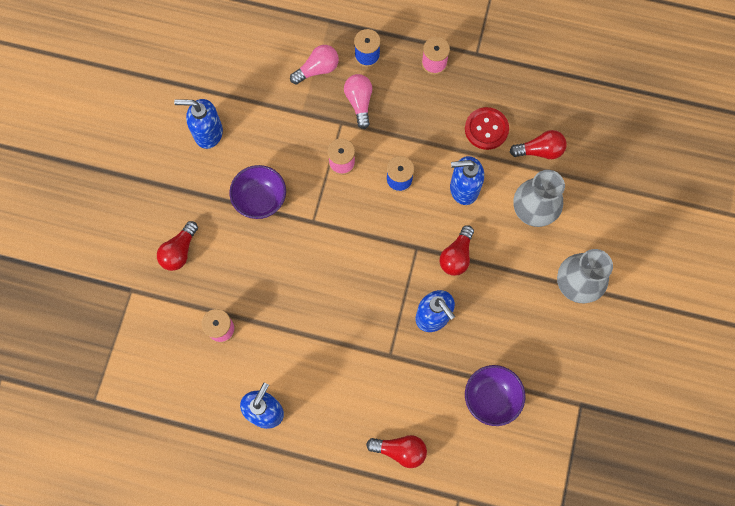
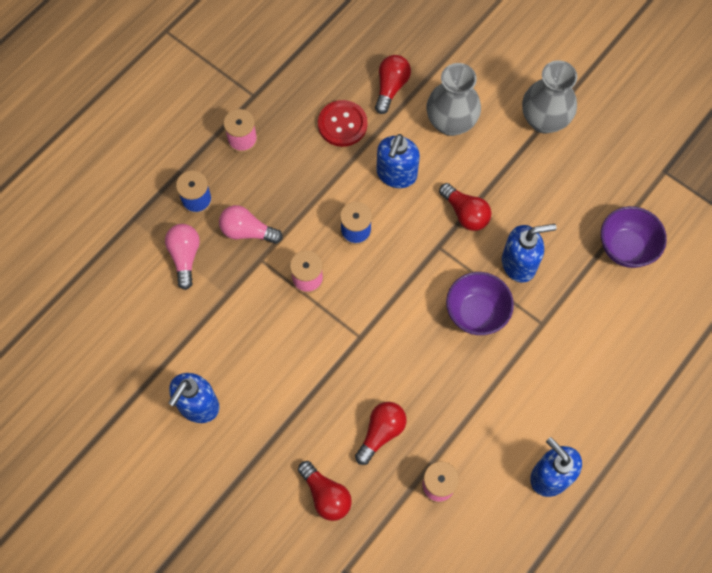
camera: 65 degrees left, 5 degrees down
purple bowl [229,165,286,219] -> purple bowl moved to [446,272,514,335]
red light bulb [366,435,427,468] -> red light bulb moved to [355,402,406,465]

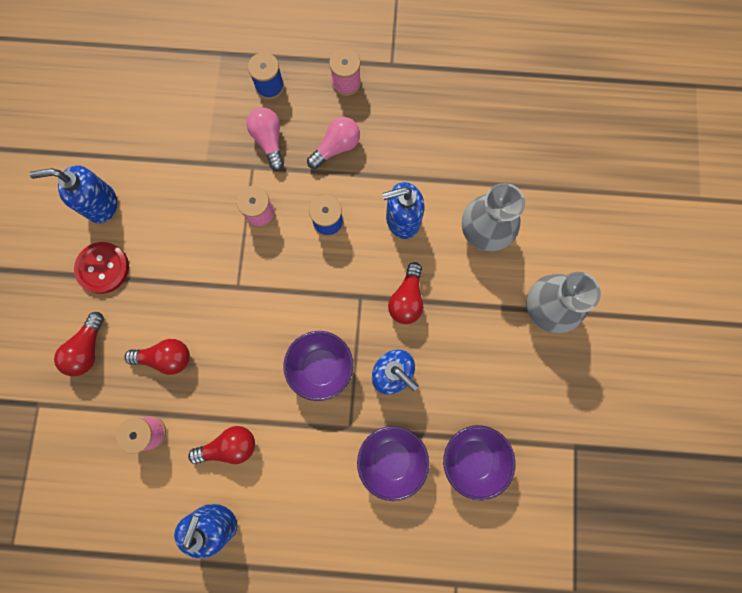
camera: 55 degrees right, 10 degrees up
pink light bulb [165,224,200,290] -> pink light bulb moved to [307,117,360,169]
red button [318,100,367,147] -> red button moved to [74,242,129,294]
red light bulb [375,55,411,114] -> red light bulb moved to [188,426,255,464]
none -> purple bowl [357,426,429,501]

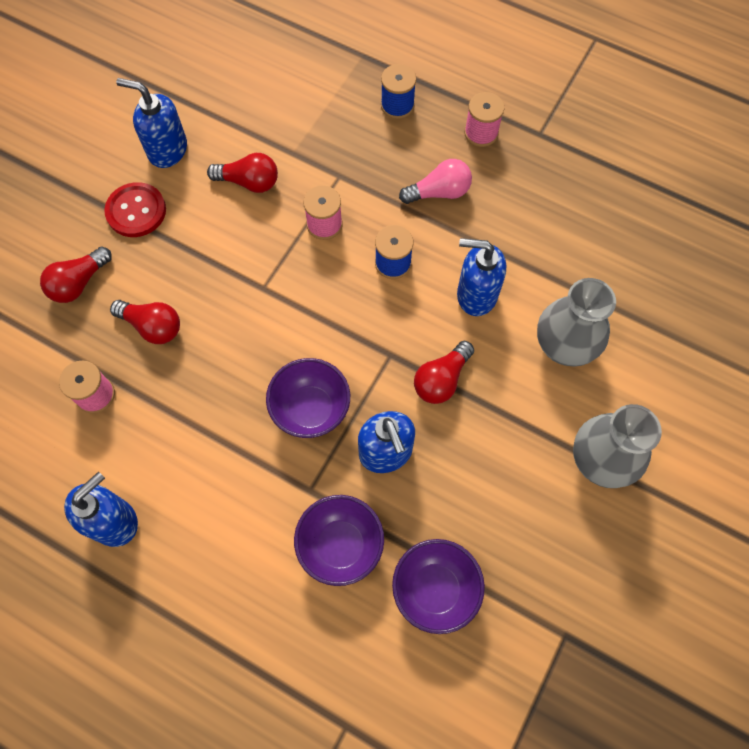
camera: 25 degrees right, 10 degrees down
red light bulb [188,426,255,464] -> red light bulb moved to [207,153,278,193]
pink light bulb [247,107,284,171] -> none

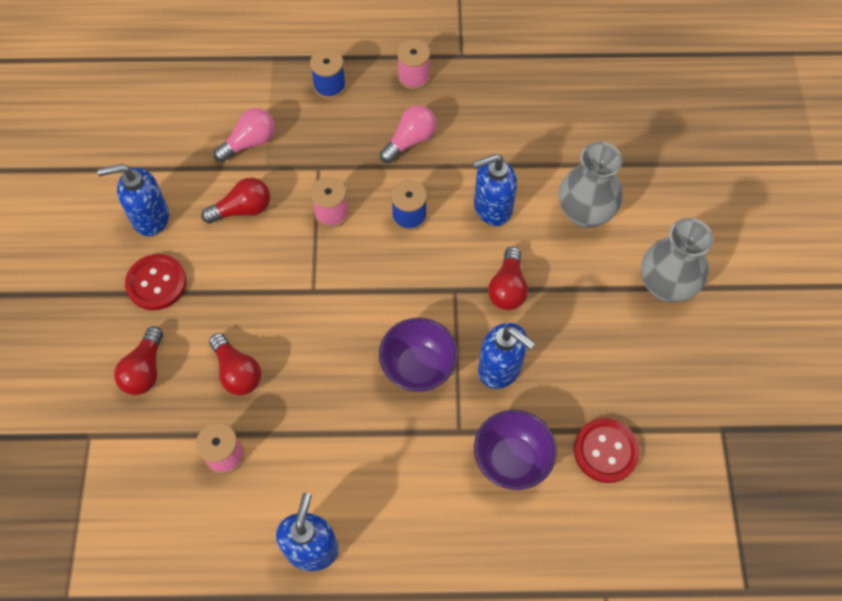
camera: 30 degrees left, 5 degrees down
red light bulb [110,300,180,344] -> red light bulb turned 60 degrees clockwise [209,333,261,396]
purple bowl [392,539,485,634] -> red button [574,418,640,483]
none -> pink light bulb [214,108,275,162]

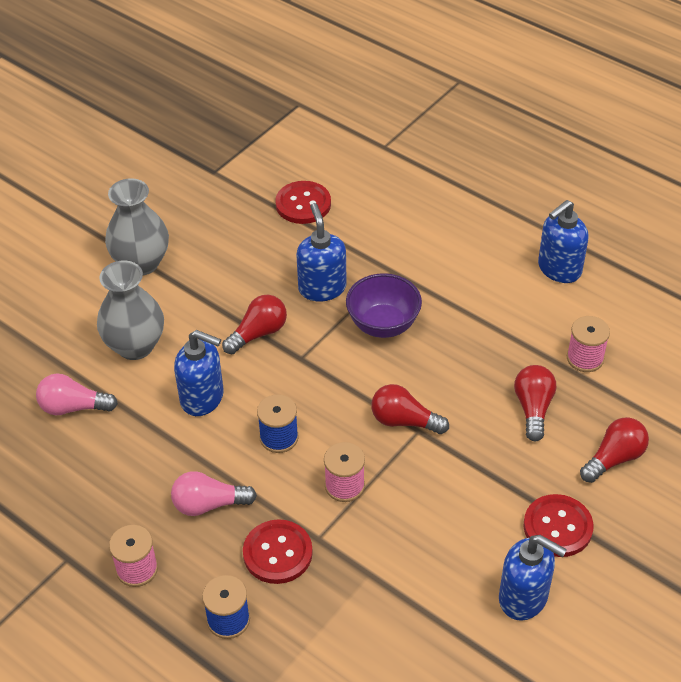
camera: 140 degrees left, 15 degrees down
red light bulb [201,178,270,224] -> red light bulb moved to [371,384,449,434]
pink light bulb [214,108,275,162] -> pink light bulb moved to [36,374,118,415]
purple bowl [474,410,557,490] -> none
none -> red button [243,519,313,584]

